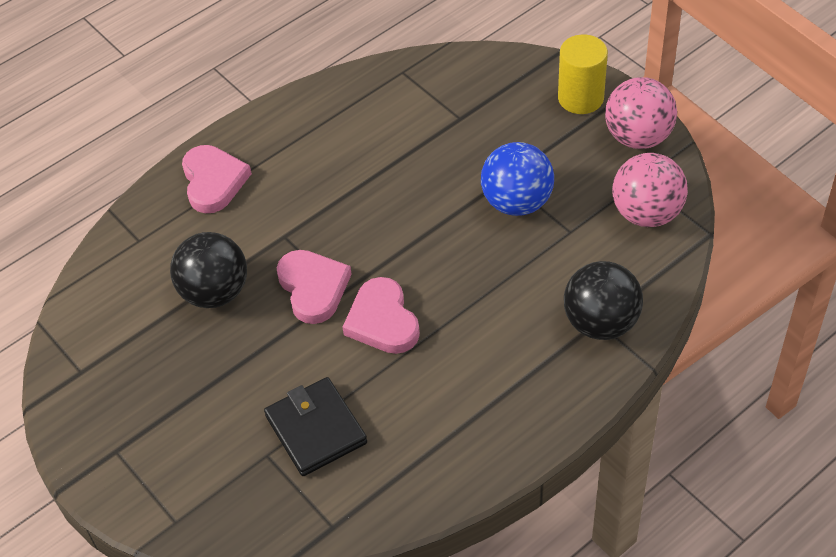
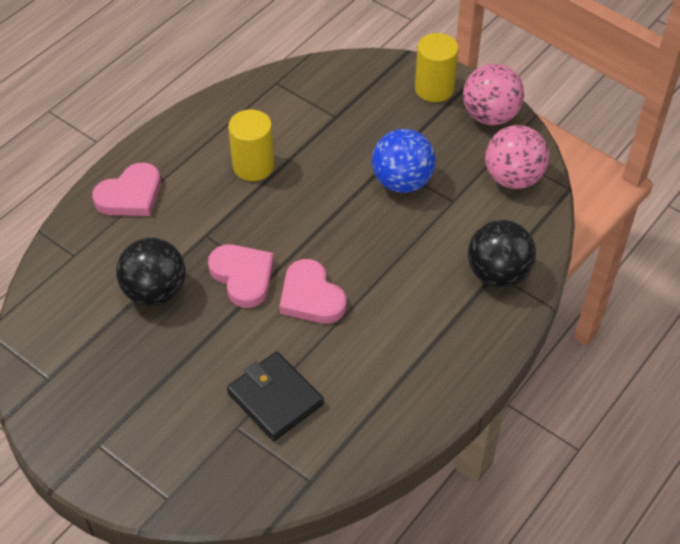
camera: 15 degrees left, 0 degrees up
pink heart [182,145,252,213] -> pink heart turned 75 degrees clockwise [92,162,161,216]
none -> yellow cylinder [228,109,274,181]

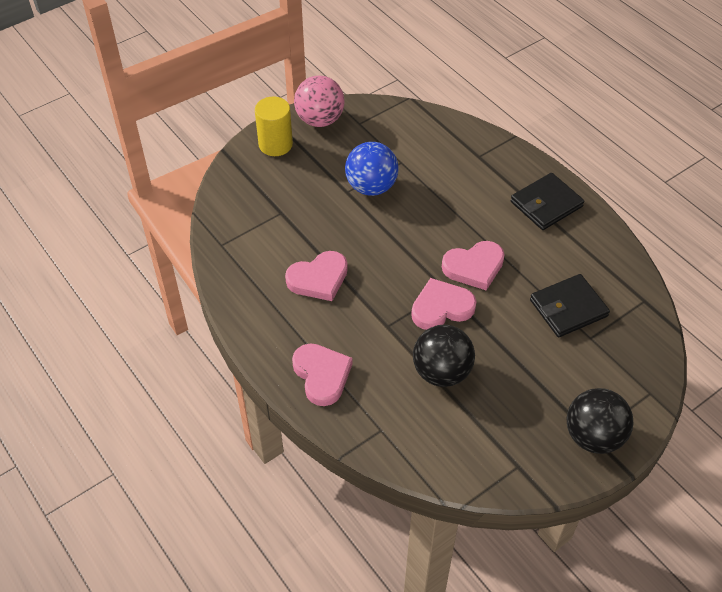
camera: 75 degrees left, 0 degrees up
yellow cylinder [228,109,274,181] -> pink heart [285,251,348,301]
black ball [468,220,536,288] -> black ball moved to [567,388,633,454]
pink ball [485,125,549,189] -> none
none -> black wallet [511,173,584,230]

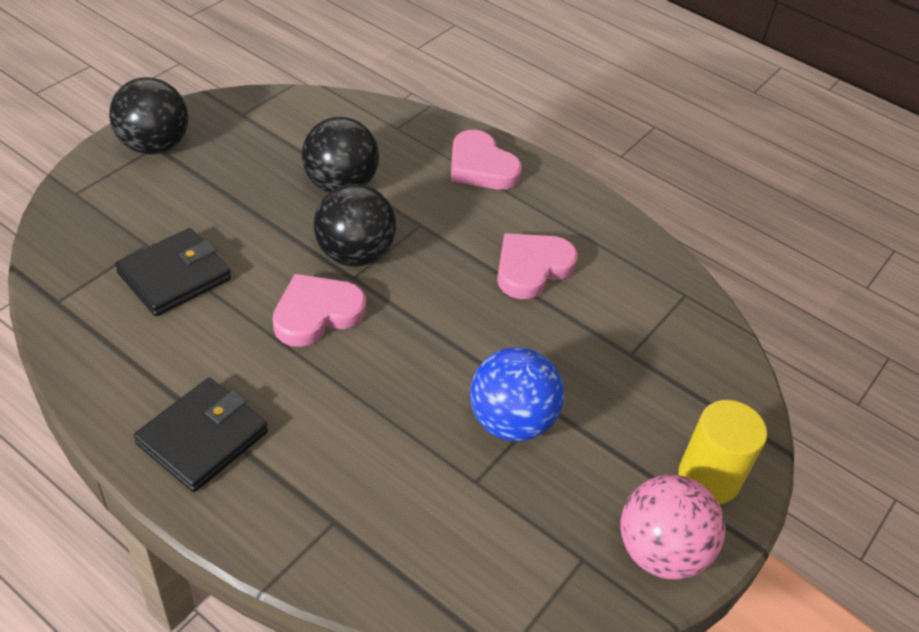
camera: 160 degrees right, 5 degrees down
pink heart [411,278,476,330] -> black ball [313,184,396,267]

